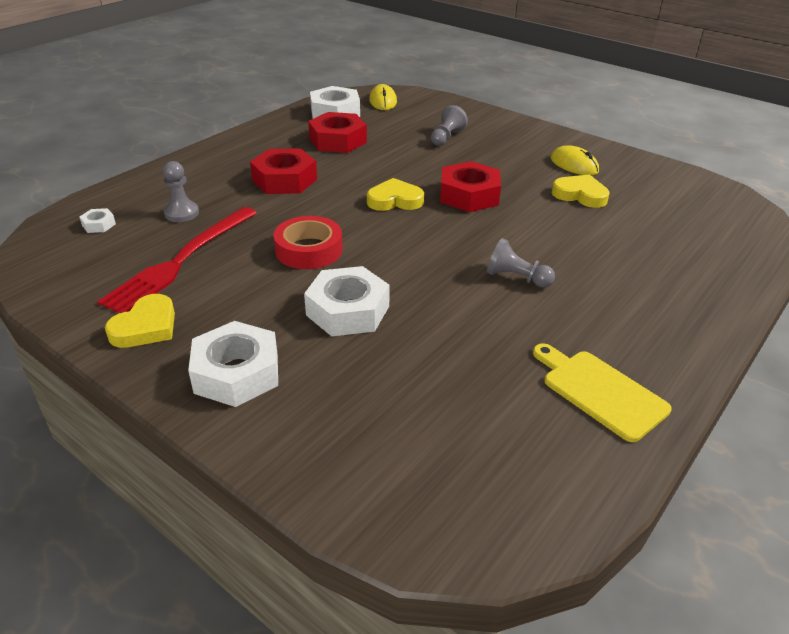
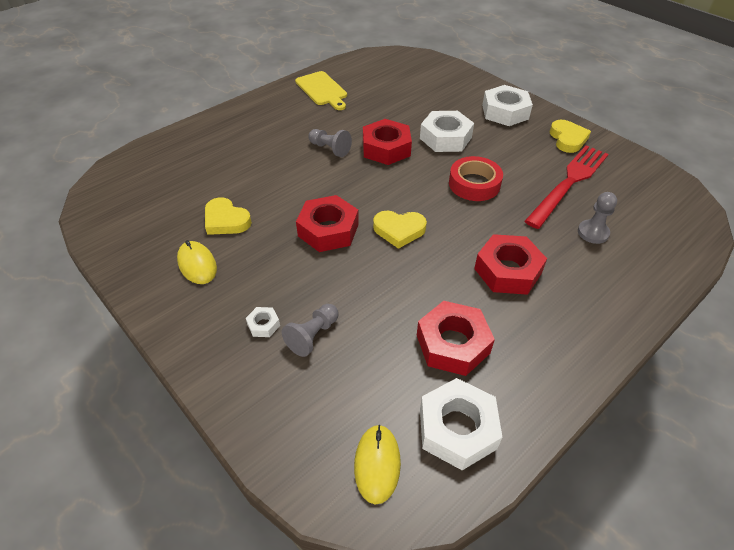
camera: 170 degrees left, 10 degrees up
white nut [80,208,116,233] -> white nut moved to [246,307,280,337]
yellow heart [105,294,175,348] -> yellow heart turned 135 degrees clockwise [550,120,591,153]
none -> red nut [363,119,412,165]

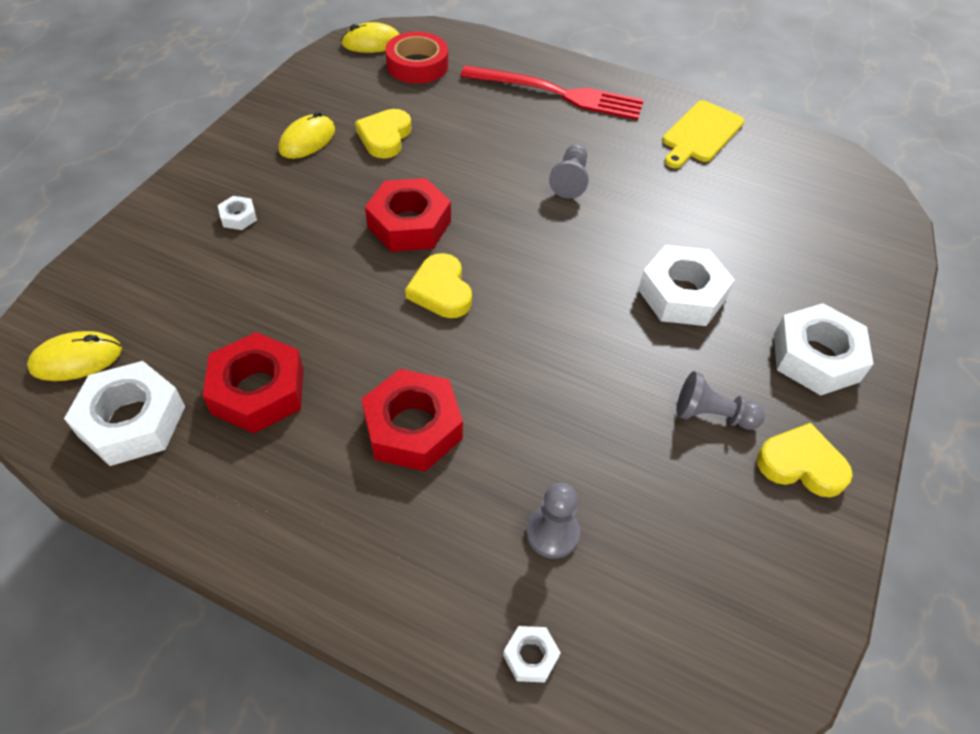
camera: 65 degrees right, 5 degrees up
grey pawn [282,304,339,357] -> grey pawn moved to [676,371,765,430]
red nut [363,119,412,165] -> none
red tape [449,156,503,201] -> red tape moved to [385,32,448,84]
red fork [525,145,609,229] -> red fork moved to [460,65,644,120]
yellow heart [550,120,591,153] -> yellow heart turned 135 degrees counterclockwise [757,423,853,497]
none -> yellow mouse [341,22,399,53]
none -> white nut [503,626,561,683]

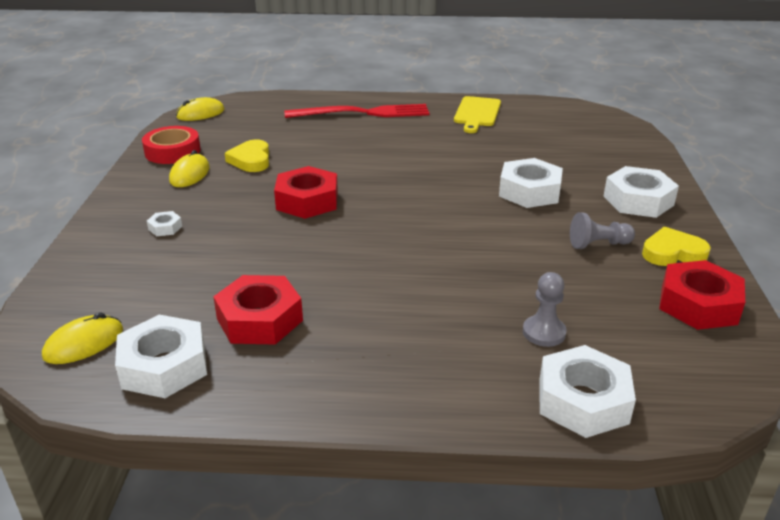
camera: 20 degrees left, 20 degrees down
red nut [361,369,463,471] -> red nut moved to [659,260,745,330]
red tape [385,32,448,84] -> red tape moved to [142,126,201,164]
yellow heart [405,253,472,318] -> none
white nut [503,626,561,683] -> white nut [539,345,636,438], size x2.20
grey pawn [549,144,589,199] -> none

